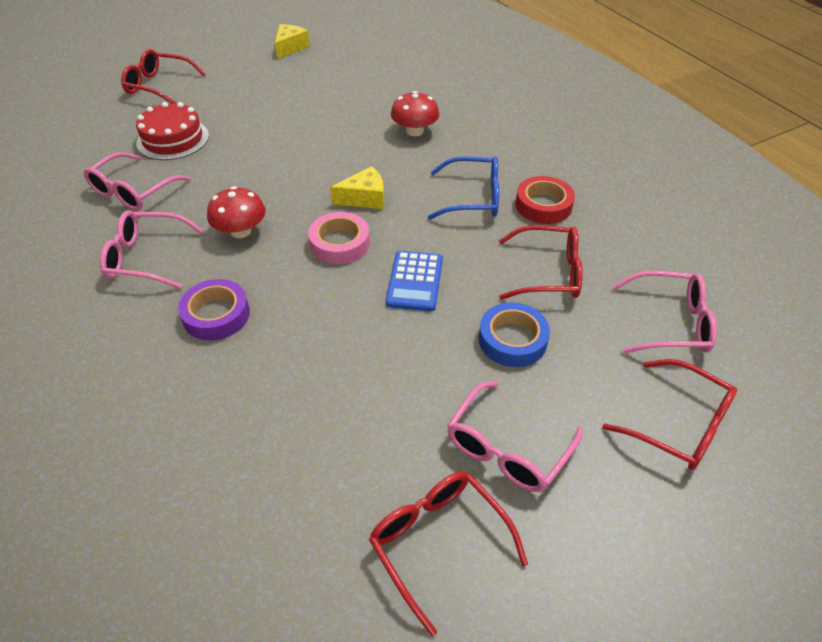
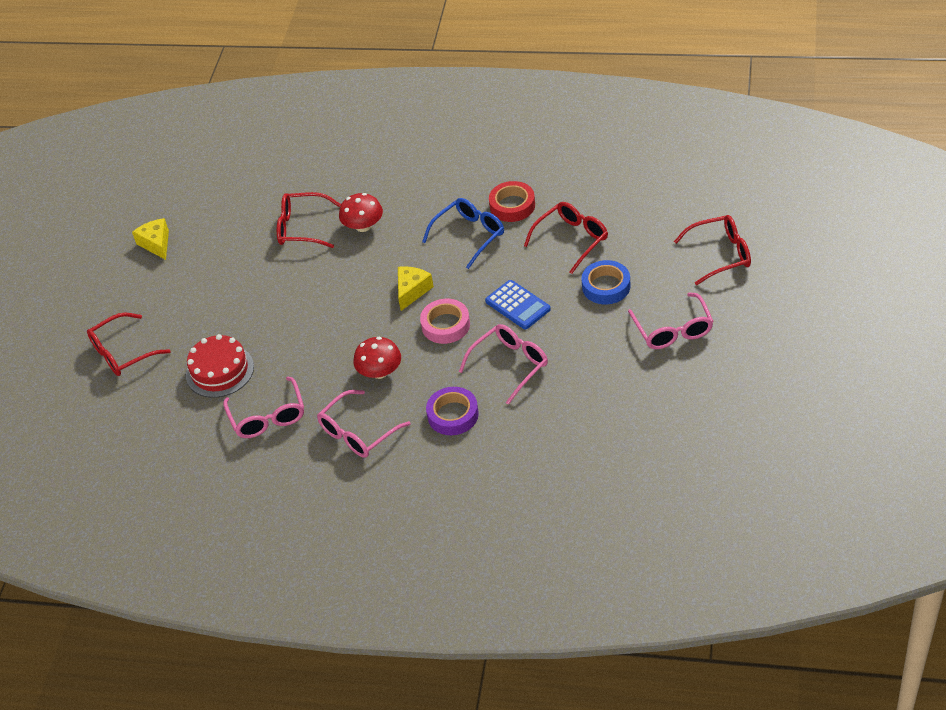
camera: 45 degrees left, 0 degrees up
red glasses [369,471,528,636] -> red glasses moved to [277,192,341,248]
pink glasses [612,271,717,354] -> pink glasses moved to [459,324,548,405]

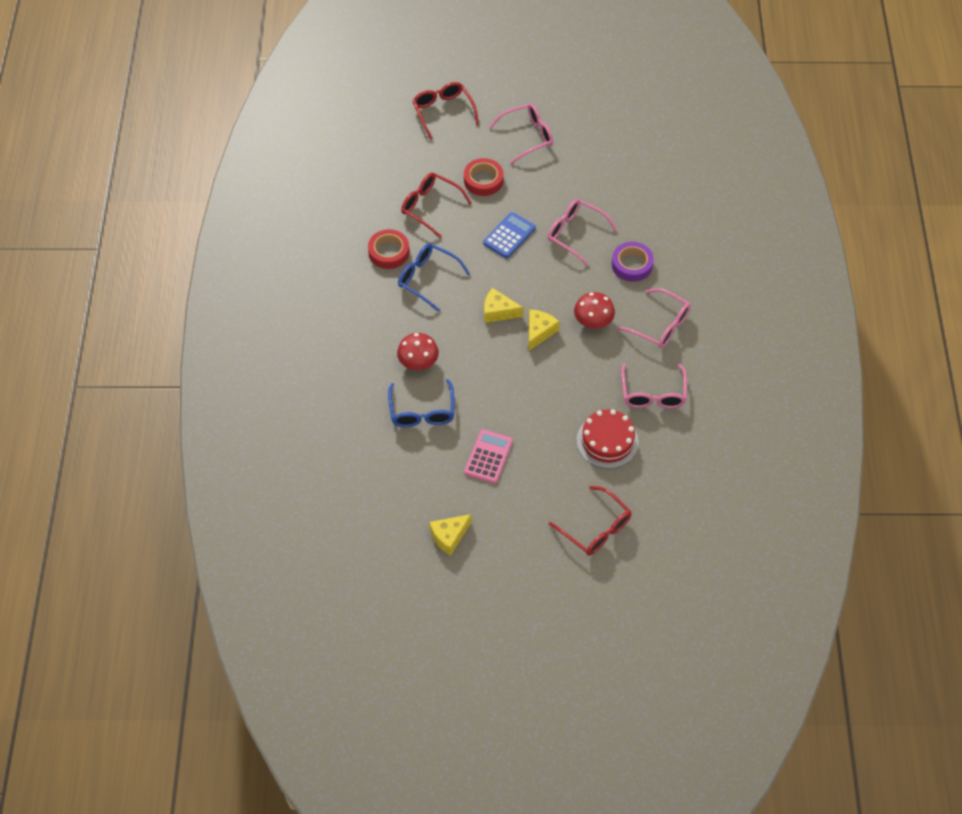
camera: 105 degrees left, 10 degrees up
pink glasses [223,377,304,438] -> pink glasses turned 120 degrees clockwise [621,363,687,408]
red glasses [277,192,341,248] -> blue glasses [388,379,454,427]
pink tape [420,299,470,344] -> none
blue tape [581,260,631,304] -> red tape [464,158,504,196]
none -> pink calculator [464,429,513,484]
none -> yellow cheese [529,310,559,351]

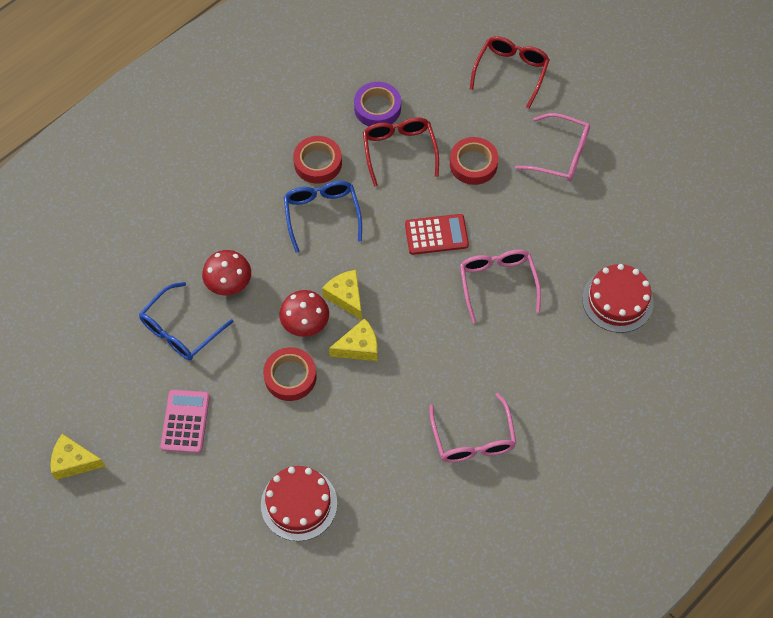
camera: 45 degrees right, 5 degrees up
pink calculator [464,429,513,484] -> pink calculator turned 60 degrees counterclockwise [160,390,210,453]
blue calculator [483,212,536,258] -> red calculator [405,214,469,255]
red glasses [549,486,632,556] -> none
red mushroom [574,292,615,328] -> red mushroom moved to [279,290,329,337]
purple tape [612,242,654,282] -> purple tape moved to [354,82,401,126]
pink glasses [621,363,687,408] -> none
none -> red tape [263,347,317,401]
none -> red cake [582,264,653,333]

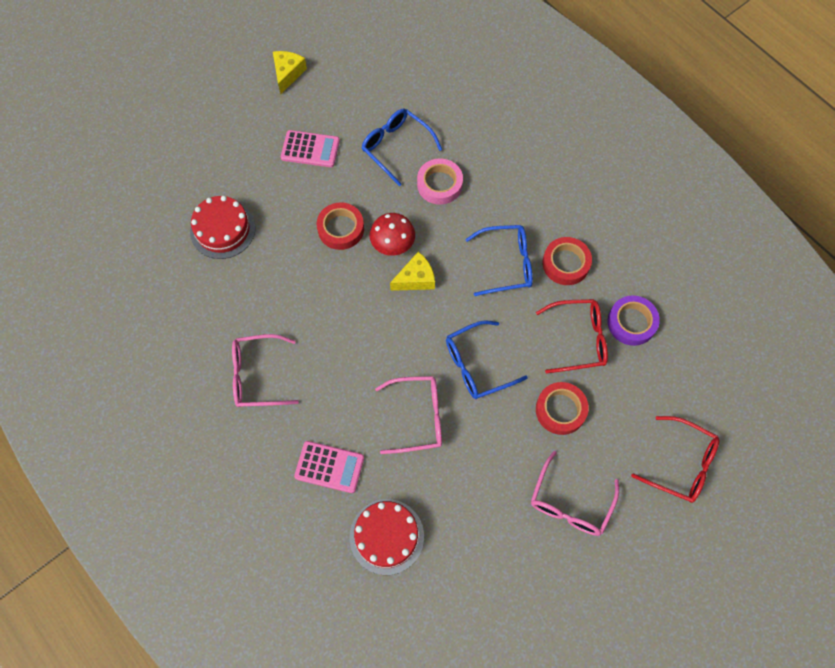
camera: 95 degrees right, 5 degrees up
red mushroom [202,250,251,296] -> pink tape [417,158,463,205]
yellow cheese [329,318,378,361] -> none
red calculator [405,214,469,255] -> blue glasses [446,321,528,399]
none -> pink calculator [294,441,364,493]

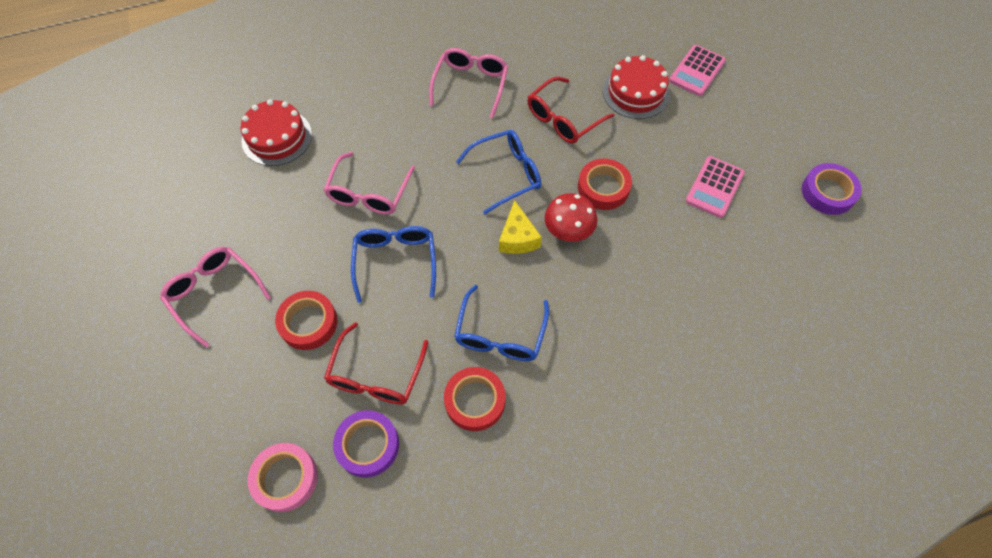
camera: 110 degrees right, 5 degrees down
yellow cheese [273,51,307,94] -> purple tape [802,163,862,215]
pink calculator [294,441,364,493] -> pink calculator moved to [669,45,726,96]
blue glasses [362,109,442,186] -> blue glasses moved to [456,130,541,214]
pink tape [417,158,463,205] -> pink tape moved to [248,443,318,512]
red glasses [631,416,720,503] -> red glasses moved to [527,76,614,144]

